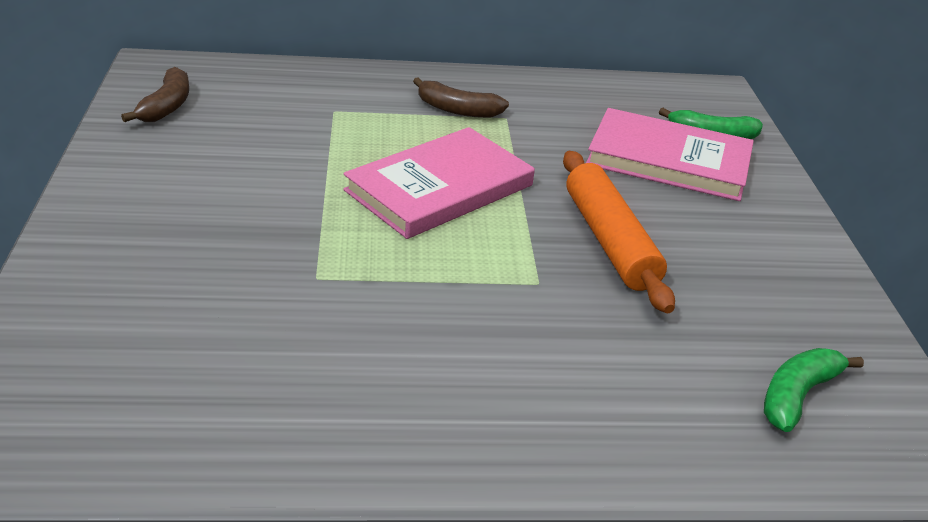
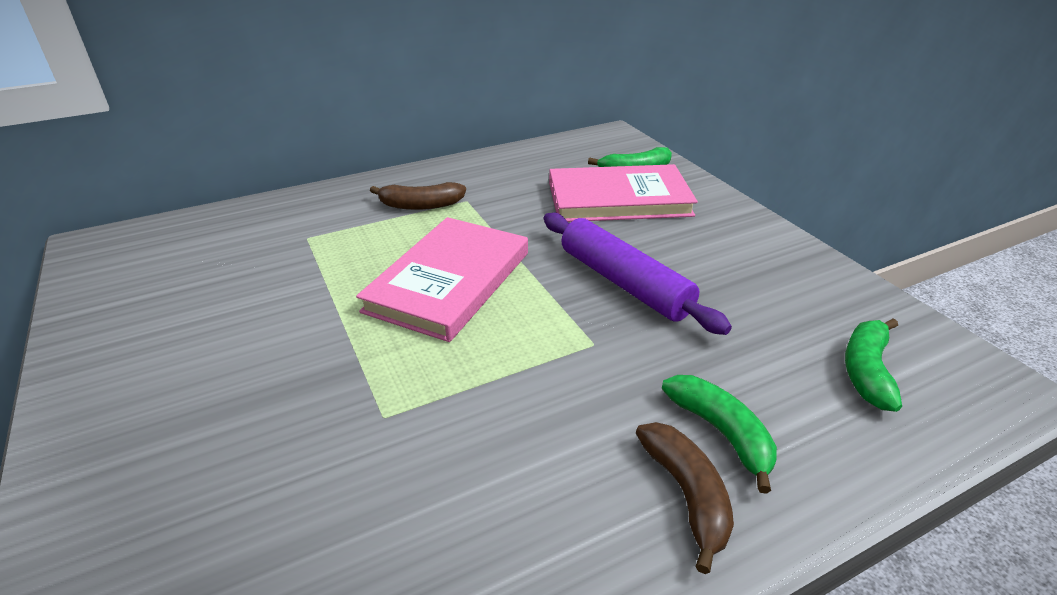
camera: 20 degrees left, 0 degrees up
brown banana [121,67,189,122] -> brown banana moved to [636,422,734,574]
orange rolling pin [563,151,675,313] -> purple rolling pin [543,213,732,335]
none -> green banana [662,375,777,494]

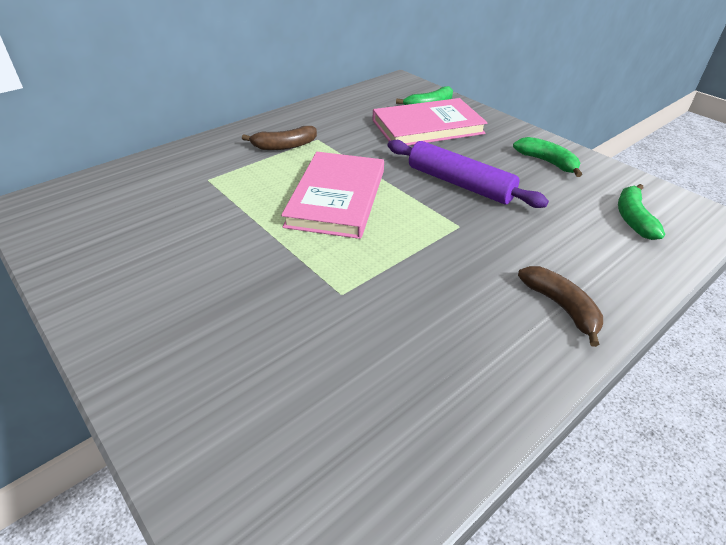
camera: 15 degrees left, 5 degrees up
green banana [662,375,777,494] -> green banana moved to [513,137,582,177]

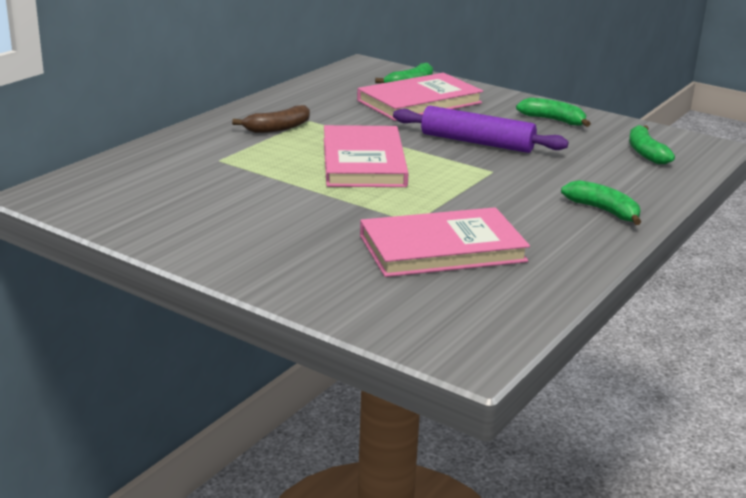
camera: 15 degrees left, 15 degrees down
brown banana [518,266,603,347] -> green banana [561,180,641,225]
none -> pink book [360,207,530,277]

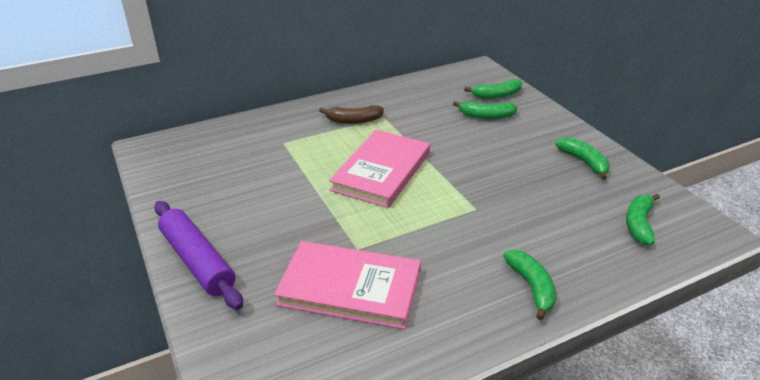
camera: 30 degrees right, 10 degrees up
pink book [357,73,483,121] -> green banana [453,101,518,119]
purple rolling pin [393,106,569,153] -> purple rolling pin moved to [154,201,243,310]

